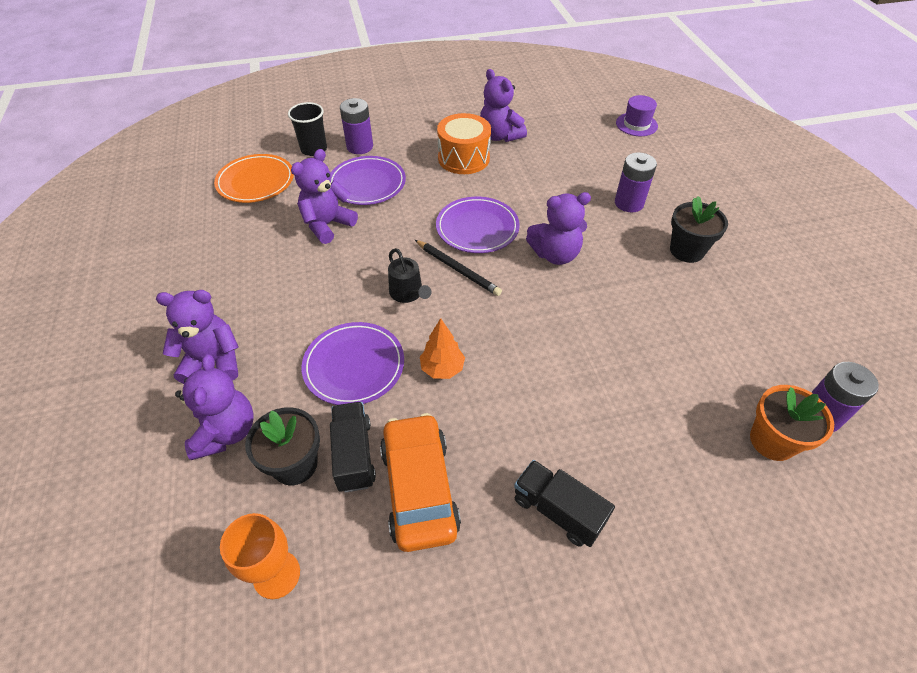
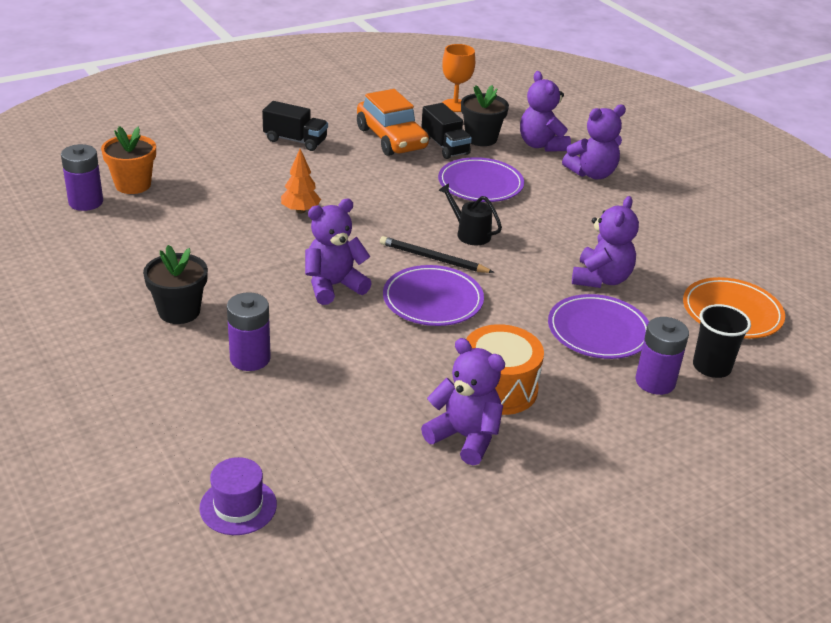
camera: 160 degrees right, 15 degrees down
orange tree [420,318,465,379] -> orange tree moved to [281,149,321,214]

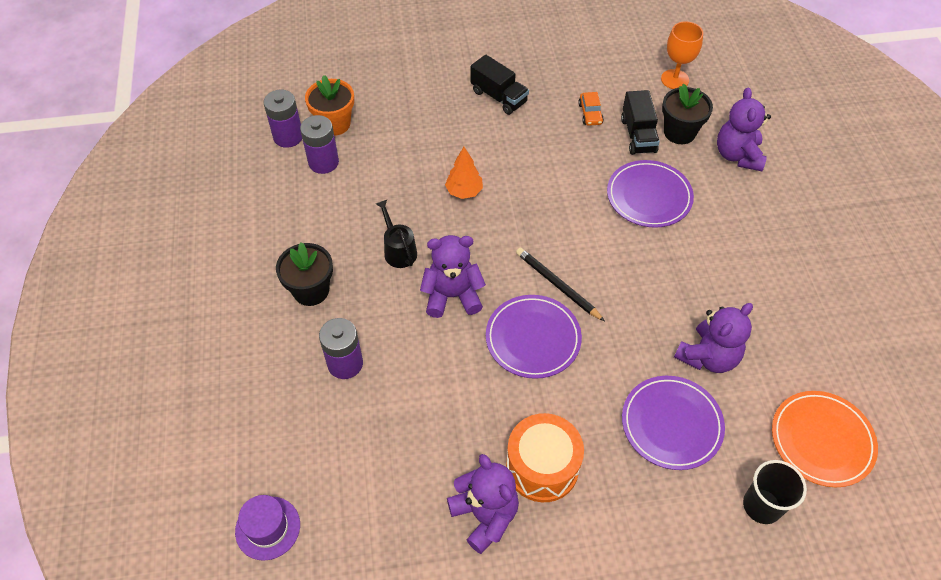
camera: 25 degrees right, 20 degrees up
orange car [357,89,429,156] -> orange car [578,92,604,126], size x0.45
black watering can [438,183,502,245] -> black watering can moved to [376,200,417,268]
purple teddy bear [562,105,626,179] -> none
purple battery [635,317,689,395] -> purple battery moved to [300,115,339,174]

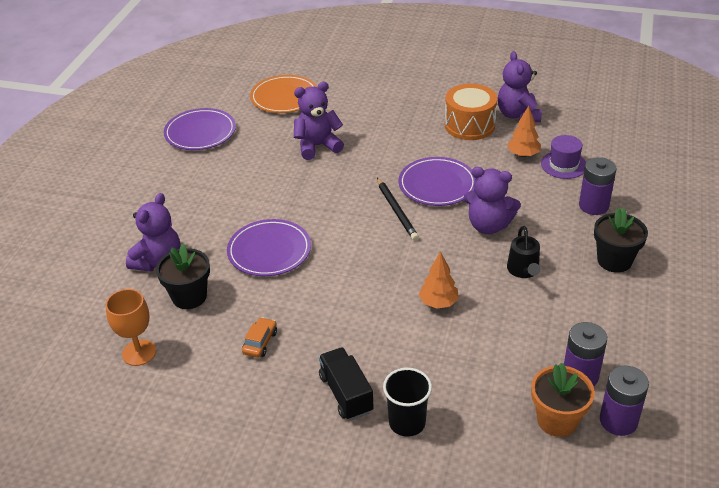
camera: 155 degrees left, 15 degrees down
purple hat [235,495,300,561] -> purple hat moved to [541,135,586,179]
black truck [621,90,660,155] -> none
purple plate [622,376,725,470] -> purple plate moved to [164,108,236,150]
black cup [743,460,807,524] -> black cup moved to [383,368,432,437]
none -> orange tree [507,106,541,157]

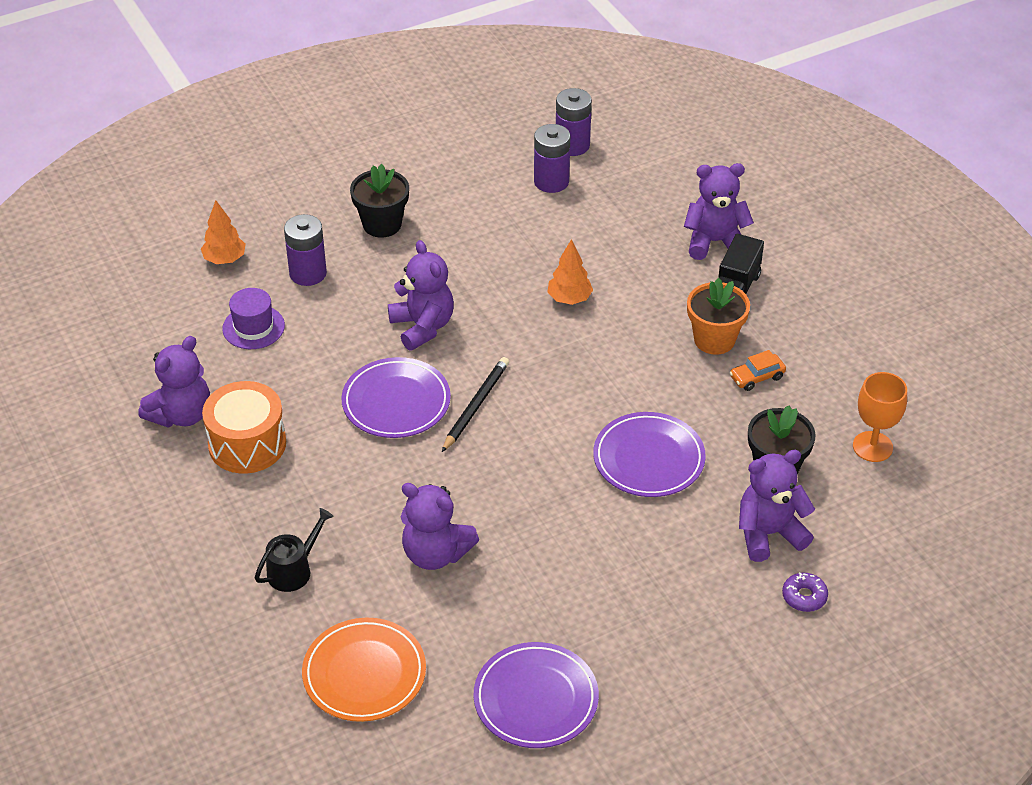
camera: 135 degrees left, 5 degrees up
black cup [383,368,432,437] -> purple teddy bear [684,163,754,260]
orange tree [507,106,541,157] -> orange tree moved to [201,200,246,264]
black watering can [507,226,540,278] -> black watering can moved to [255,508,334,592]
orange flower pot [531,363,595,437] -> orange flower pot moved to [687,278,750,355]
none -> purple donut [782,572,828,612]

